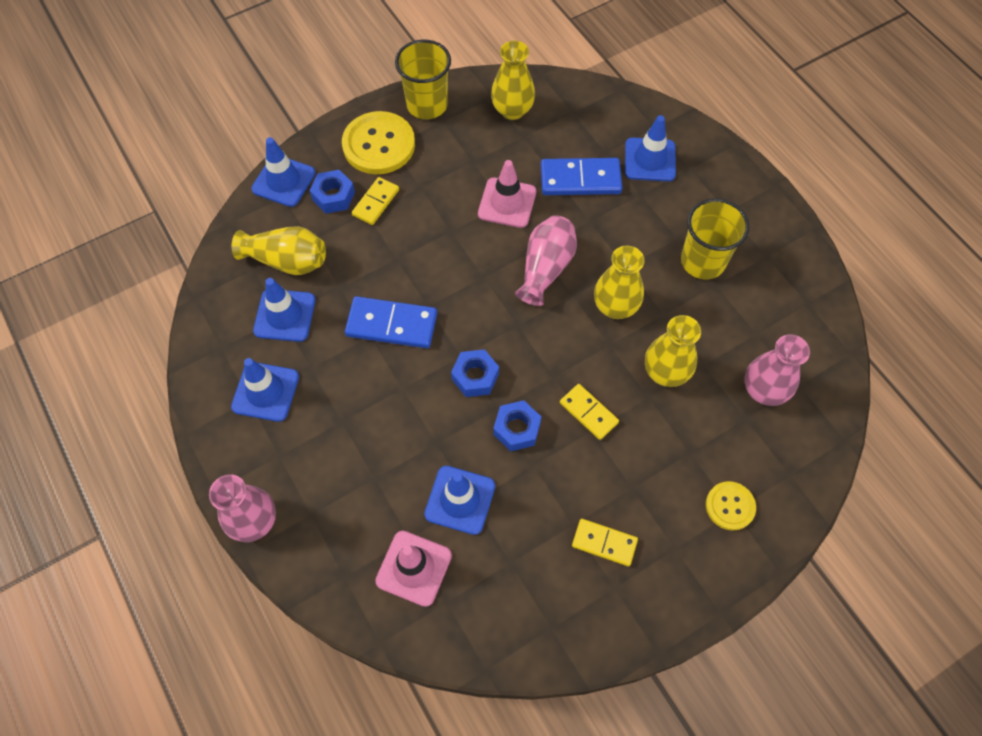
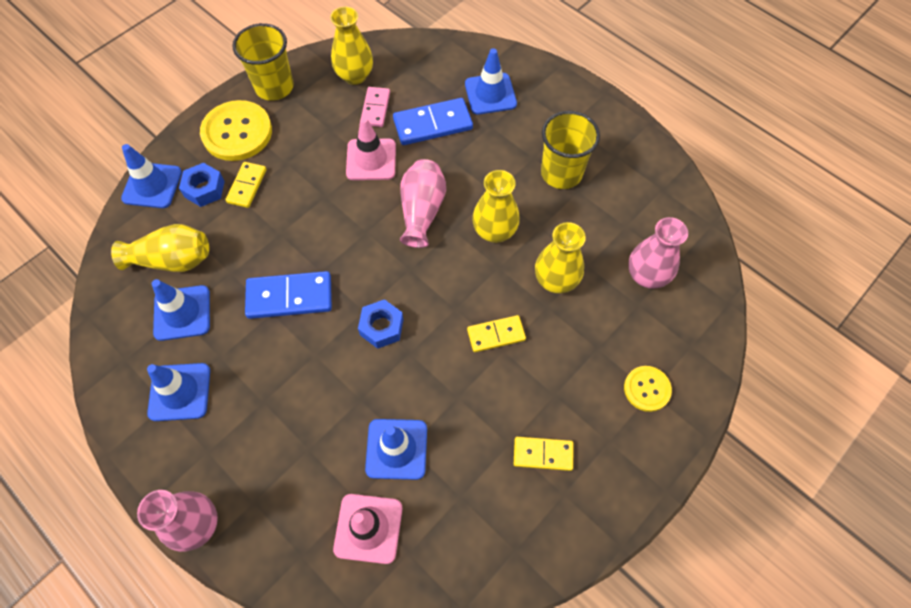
camera: 15 degrees left, 0 degrees up
blue nut [493,400,541,451] -> none
yellow domino [560,384,619,440] -> yellow domino turned 45 degrees counterclockwise [467,315,526,352]
none -> pink domino [361,87,390,127]

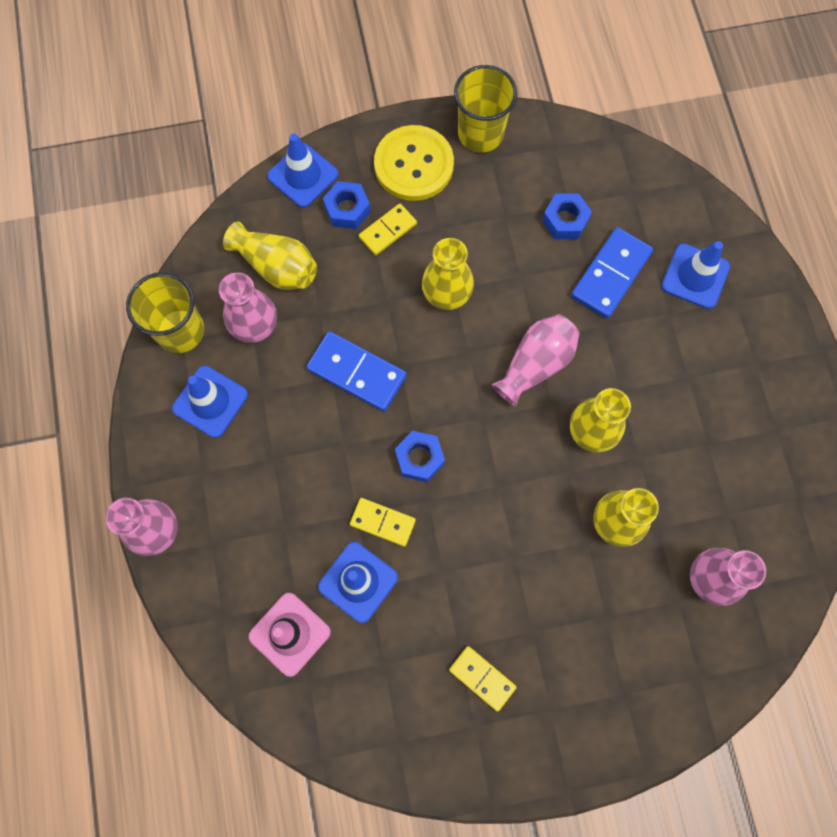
camera: 35 degrees right, 10 degrees up
blue traffic cone [152,279,210,341] -> pink vase [219,272,277,343]
yellow vase [330,7,373,85] -> yellow vase moved to [422,238,474,310]
pink traffic cone [346,117,396,180] -> none
pink domino [361,87,390,127] -> blue nut [542,193,592,239]
blue domino [393,98,473,145] -> blue domino turned 75 degrees counterclockwise [571,227,653,318]
yellow domino [467,315,526,352] -> yellow domino moved to [350,498,416,547]
yellow cup [541,111,600,189] -> yellow cup moved to [126,272,204,353]
yellow button [624,366,672,412] -> none

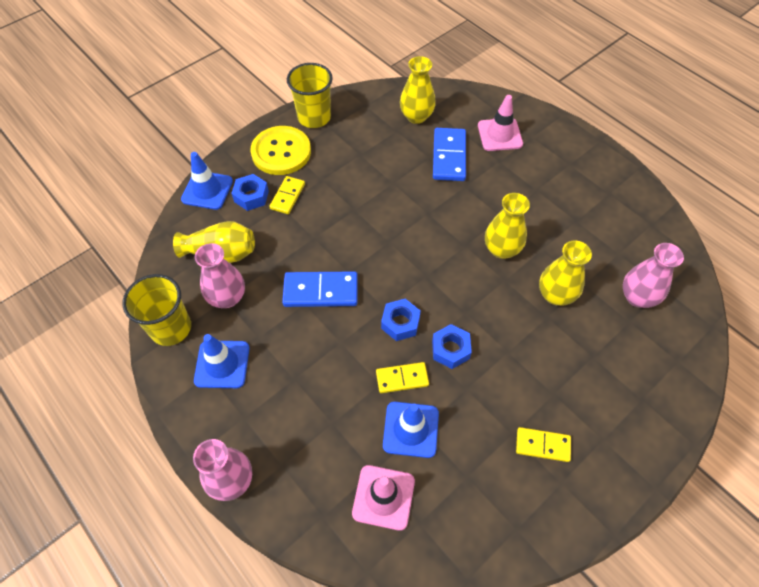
camera: 30 degrees left, 15 degrees down
yellow vase [422,238,474,310] -> yellow vase moved to [400,56,436,124]
pink vase [491,314,580,407] -> none
blue nut [542,193,592,239] -> blue nut moved to [432,324,472,369]
blue traffic cone [662,241,730,309] -> pink traffic cone [478,95,523,151]

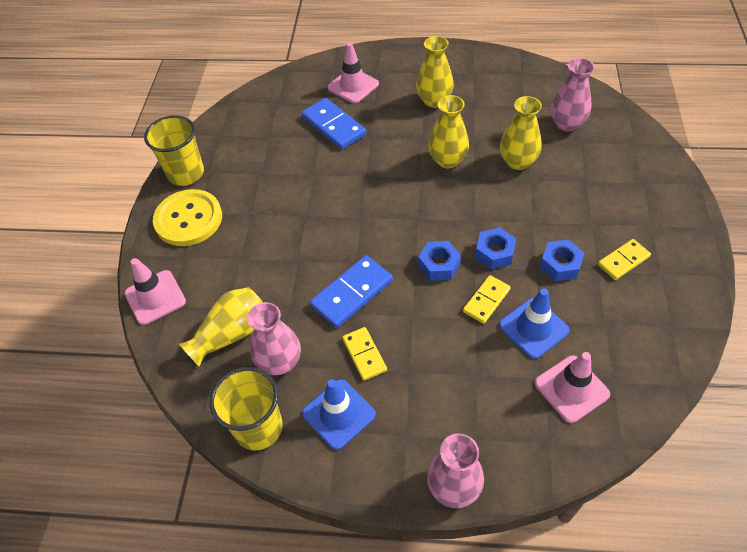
camera: 40 degrees left, 5 degrees down
blue traffic cone [181,152,233,210] -> pink traffic cone [125,258,186,325]
blue nut [231,174,269,211] -> blue nut moved to [540,240,584,281]
yellow domino [269,176,305,214] -> yellow domino moved to [342,327,387,381]
yellow vase [400,56,436,124] -> yellow vase moved to [416,36,454,108]

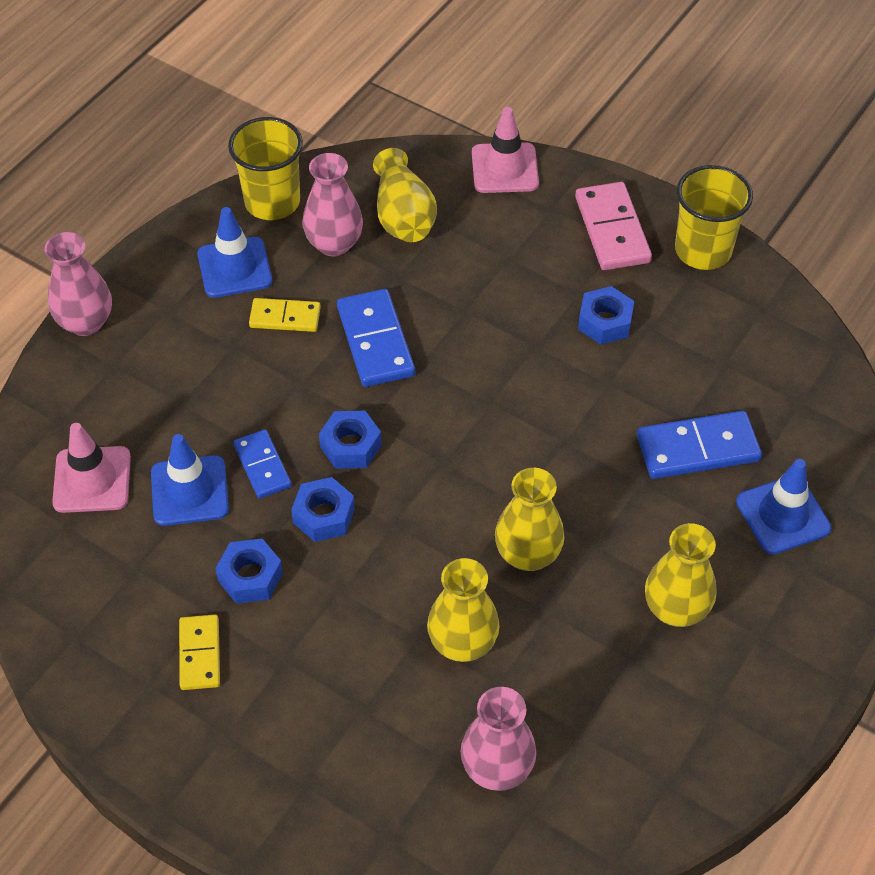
camera: 115 degrees right, 0 degrees up
yellow button [153,189,222,246] -> pink domino [575,182,652,270]
pink traffic cone [327,42,379,104] -> blue traffic cone [736,459,831,554]
yellow domino [463,275,511,324] -> blue domino [233,429,292,499]
none -> blue nut [578,286,634,345]

